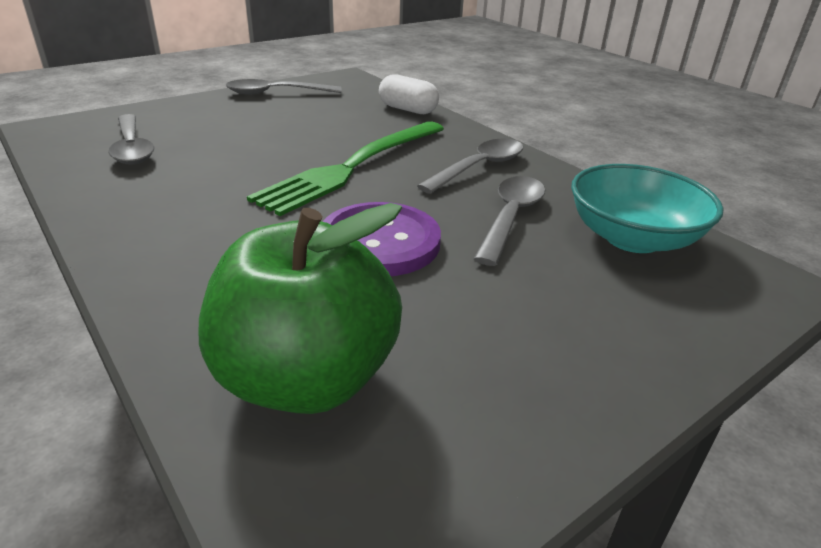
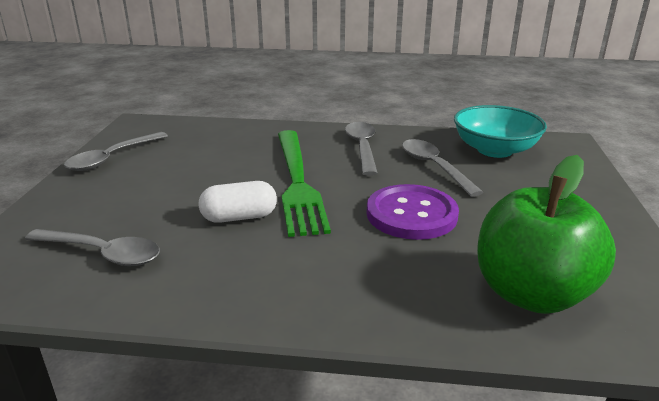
camera: 45 degrees left, 5 degrees down
white capsule [379,74,439,114] -> white capsule moved to [198,181,277,223]

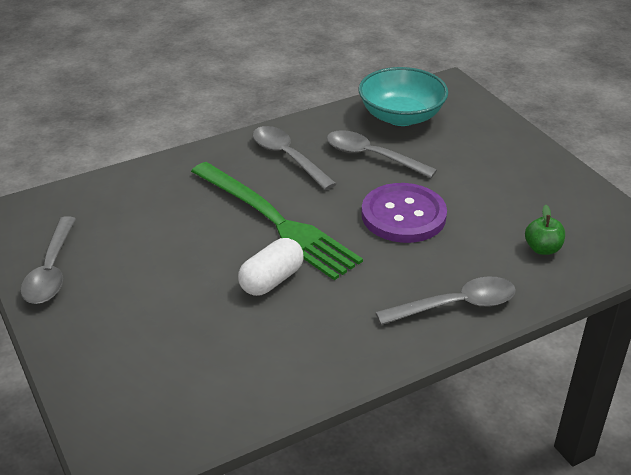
camera: 35 degrees left, 10 degrees up
grey spoon [25,229,160,266] -> grey spoon moved to [375,276,516,325]
green apple [477,155,616,314] -> green apple [525,205,565,255], size x0.40

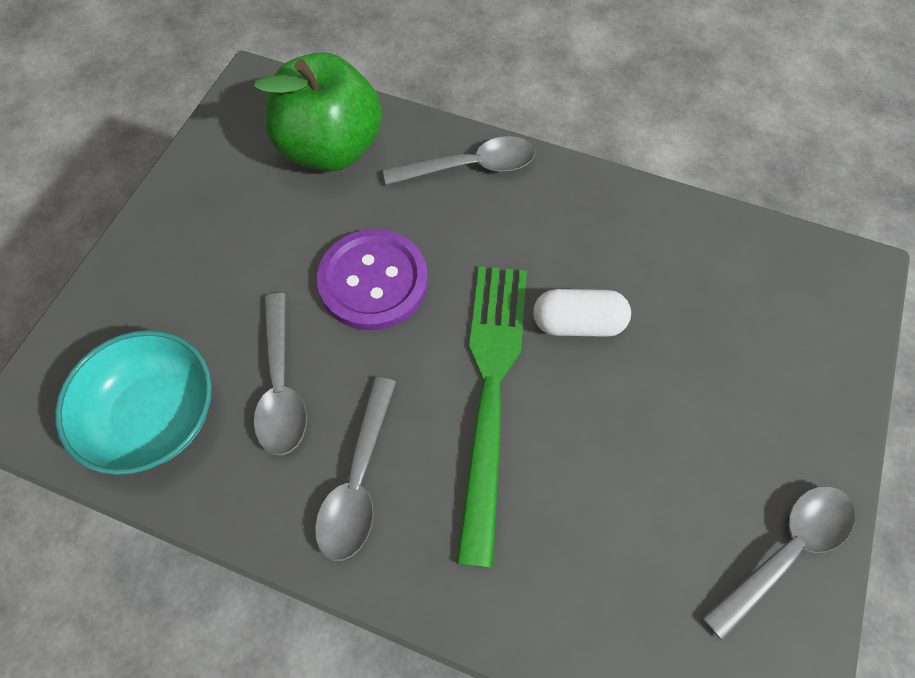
camera: 130 degrees left, 25 degrees up
grey spoon [375,276,516,325] -> grey spoon turned 135 degrees clockwise [383,136,535,185]
green apple [525,205,565,255] -> green apple [254,52,382,171], size x2.49

